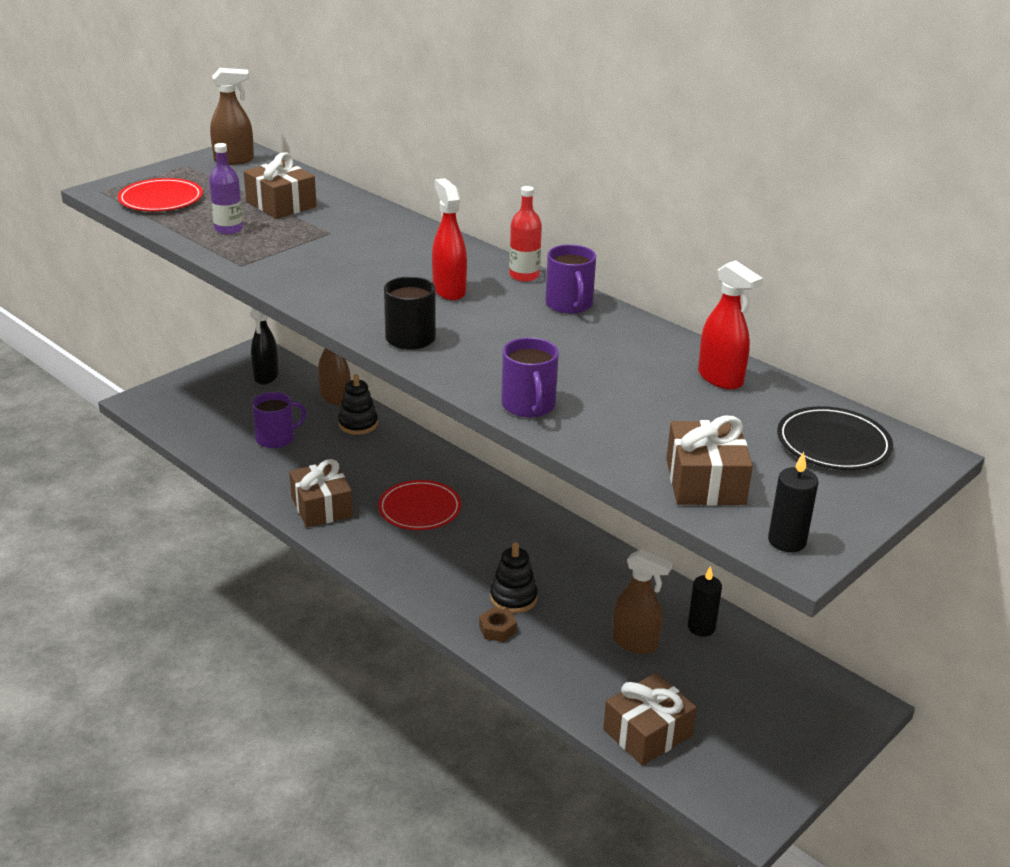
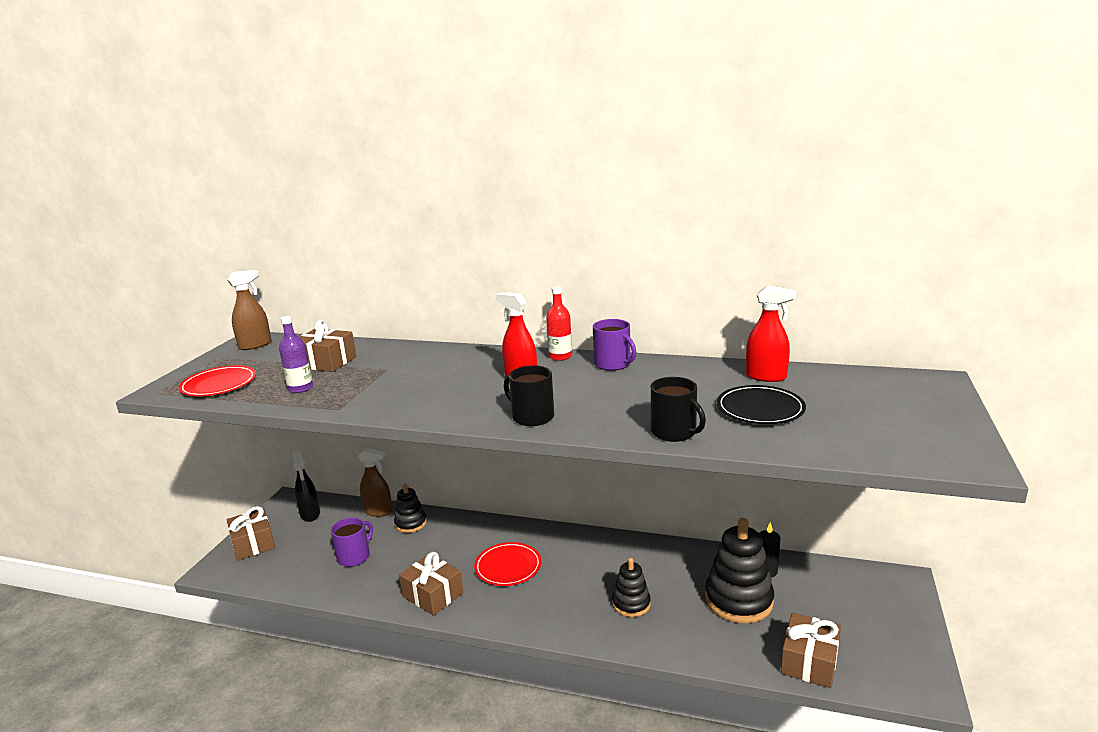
camera: 25 degrees left, 10 degrees down
brown nut [479,607,517,642] -> none
purple mug [501,338,559,418] -> black mug [651,377,706,442]
brown spray bottle [612,549,672,654] -> black stacking toy [705,518,774,623]
brown gift [666,415,753,505] -> brown gift moved to [227,506,275,561]
black candle [768,452,819,552] -> none
black plate [777,406,893,470] -> black plate moved to [717,385,806,424]

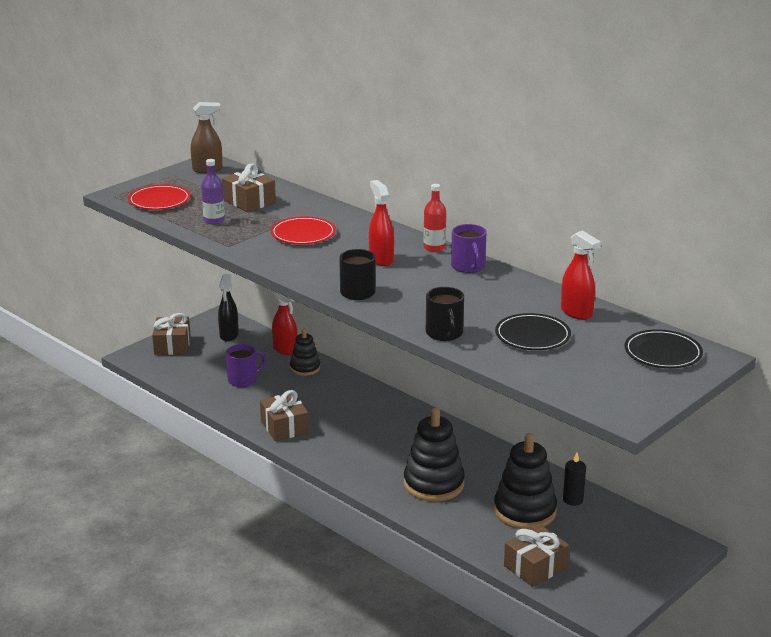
camera: 25 degrees right, 5 degrees up
brown spray bottle [358,448,392,517] -> red spray bottle [272,292,298,355]
red plate [474,542,541,586] -> red plate moved to [271,216,336,244]
black stacking toy [612,558,651,617] -> black stacking toy [404,408,465,502], size x1.73
none -> black plate [624,329,703,368]

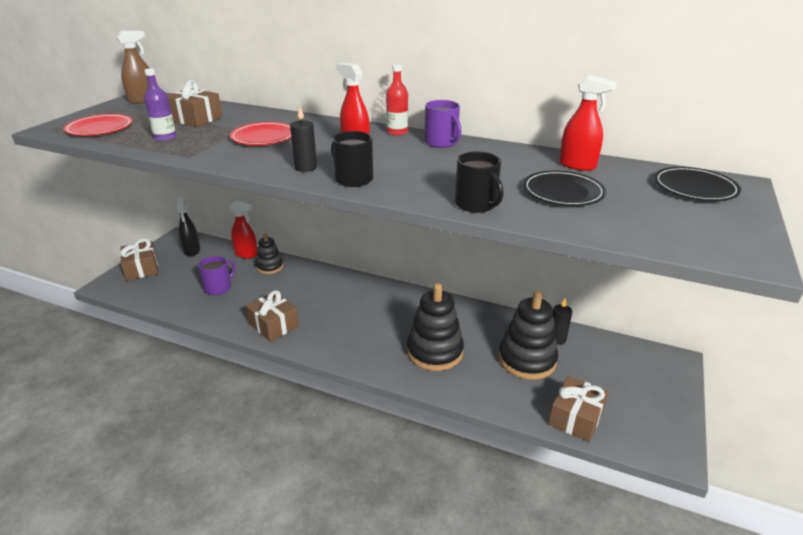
camera: 20 degrees left, 5 degrees up
none -> black candle [290,106,317,172]

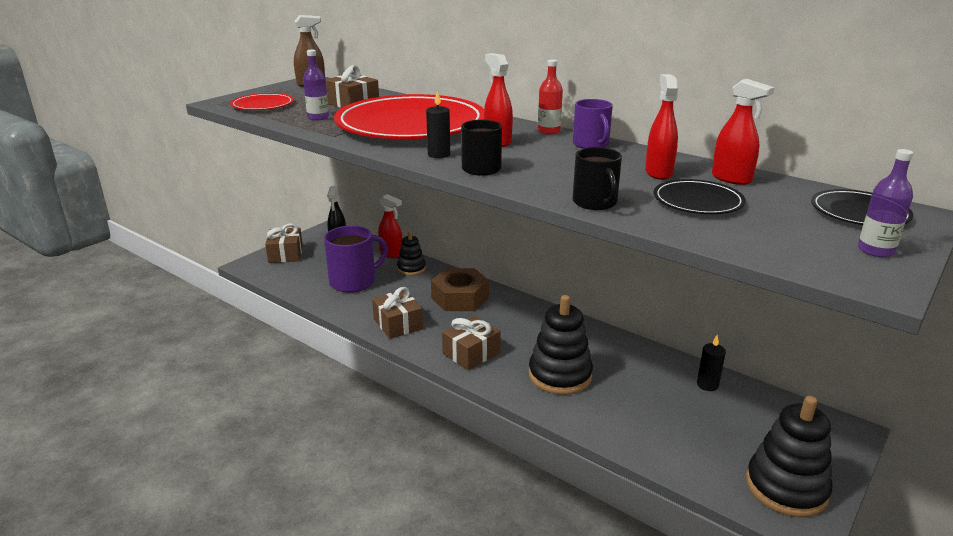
camera: 15 degrees right, 5 degrees down
purple mug [198,256,236,295] -> purple mug [324,226,388,293], size x1.63
red plate [230,122,291,145] -> red plate [334,94,484,139], size x2.25
black stacking toy [498,291,558,380] -> black stacking toy moved to [746,396,832,517]
brown gift [548,376,608,442] -> brown gift moved to [442,316,501,370]
none -> brown nut [431,268,489,311]
none -> red spray bottle [645,74,678,180]
none -> purple bottle [858,149,914,257]

